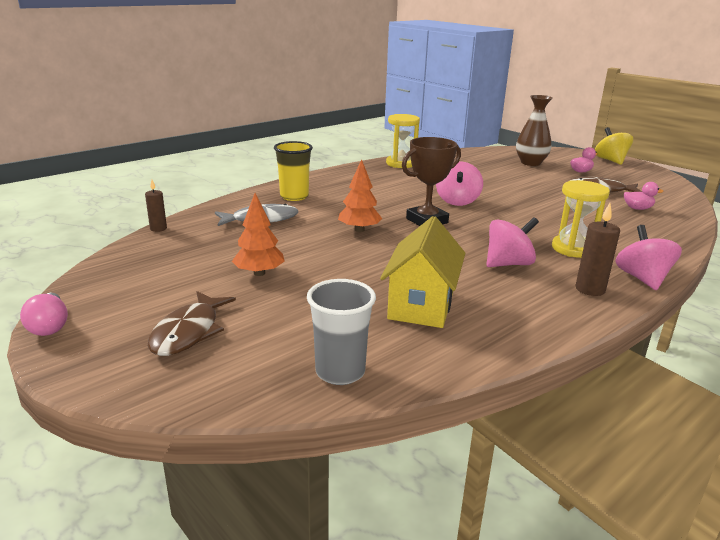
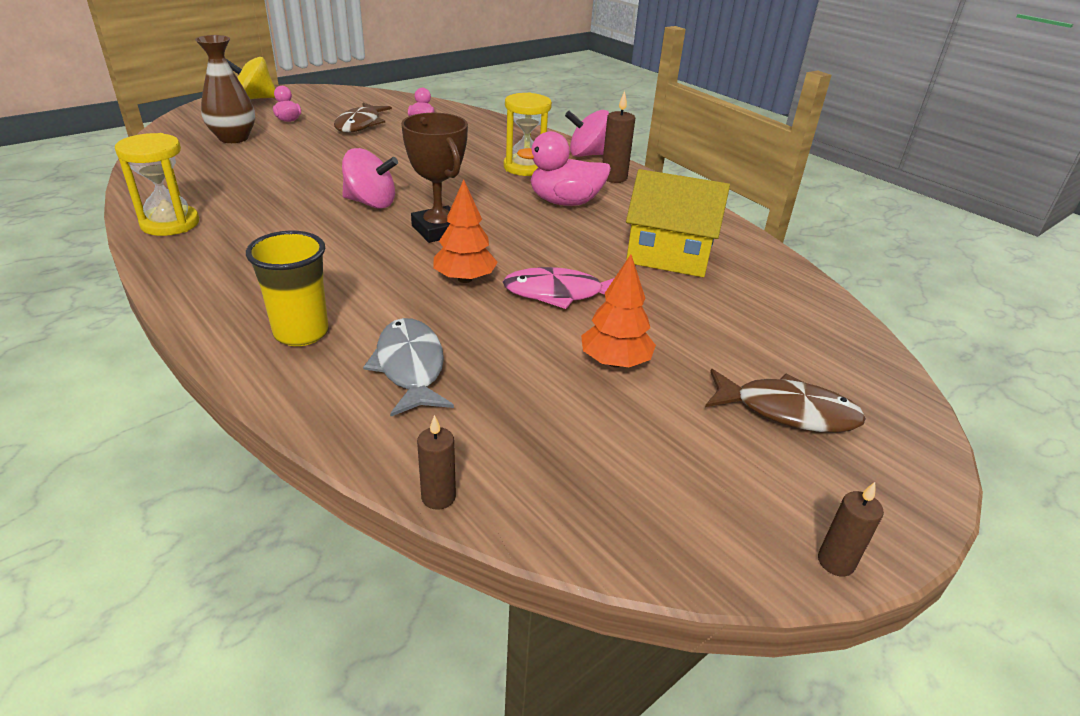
camera: 90 degrees left, 10 degrees up
pink light bulb [20,293,68,336] -> brown candle [818,482,884,577]
grey cup [307,279,376,385] -> none
pink spinning top [486,217,539,267] -> pink duck [517,131,611,206]
none -> pink fish [503,267,614,309]

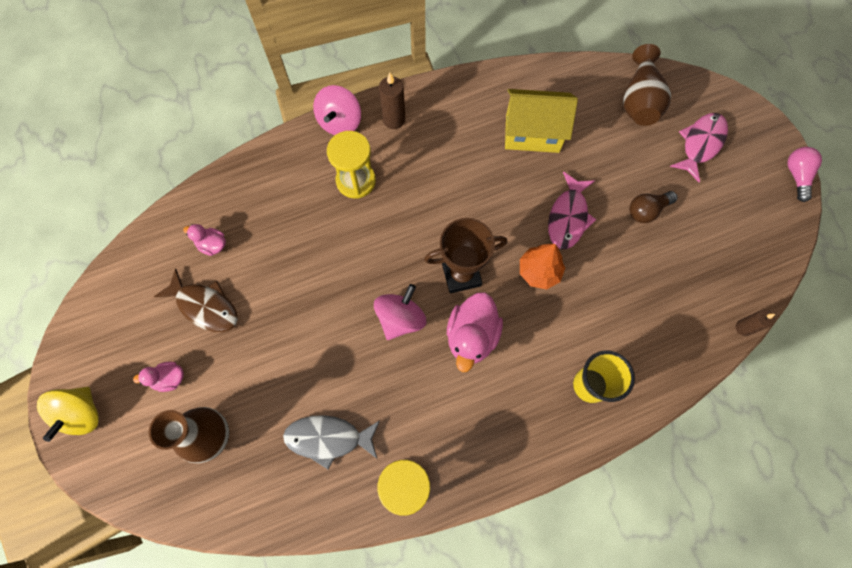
camera: 70 degrees left, 35 degrees up
grey fish [363,318,454,417] -> grey fish moved to [283,415,380,470]
pink duck [517,131,611,206] -> pink duck moved to [447,292,503,372]
orange tree [581,255,656,367] -> brown light bulb [629,191,677,223]
yellow house [626,169,730,277] -> yellow house turned 60 degrees clockwise [505,89,578,153]
brown fish [705,369,866,433] -> pink fish [670,113,728,182]
brown candle [818,482,884,577] -> pink light bulb [787,147,822,202]
none -> brown vase [623,44,671,126]

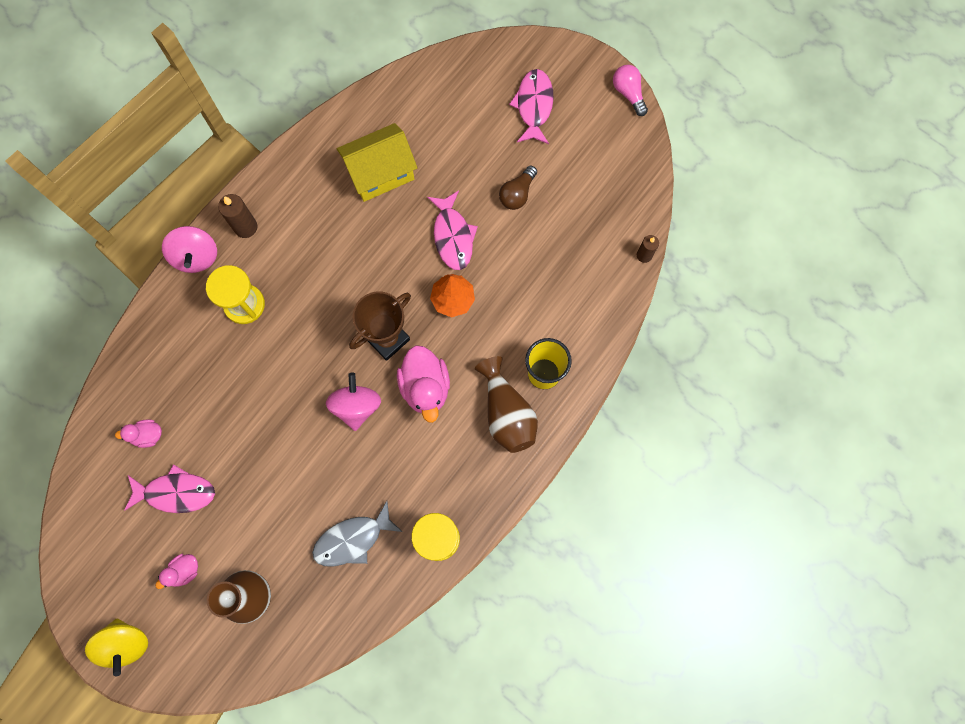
camera: 30 degrees left, 5 degrees up
brown fish [154,268,238,332] -> pink fish [125,464,215,513]
brown vase [623,44,671,126] -> brown vase moved to [475,356,538,453]

